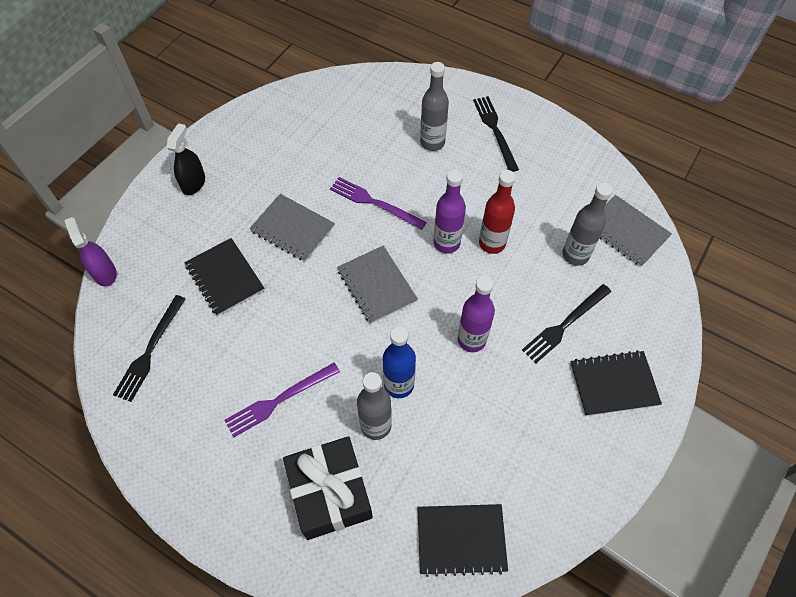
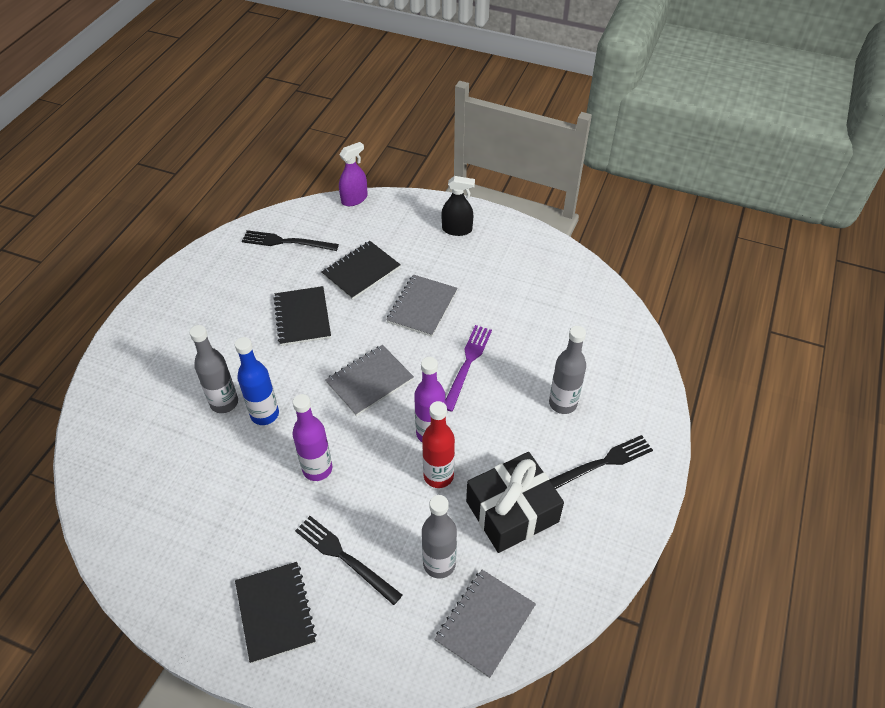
camera: 80 degrees right, 10 degrees down
purple fork [224,363,340,438] -> none
black gift [283,436,373,540] -> black gift moved to [466,452,564,553]
black notebook [417,504,508,577] -> black notebook moved to [273,286,331,346]

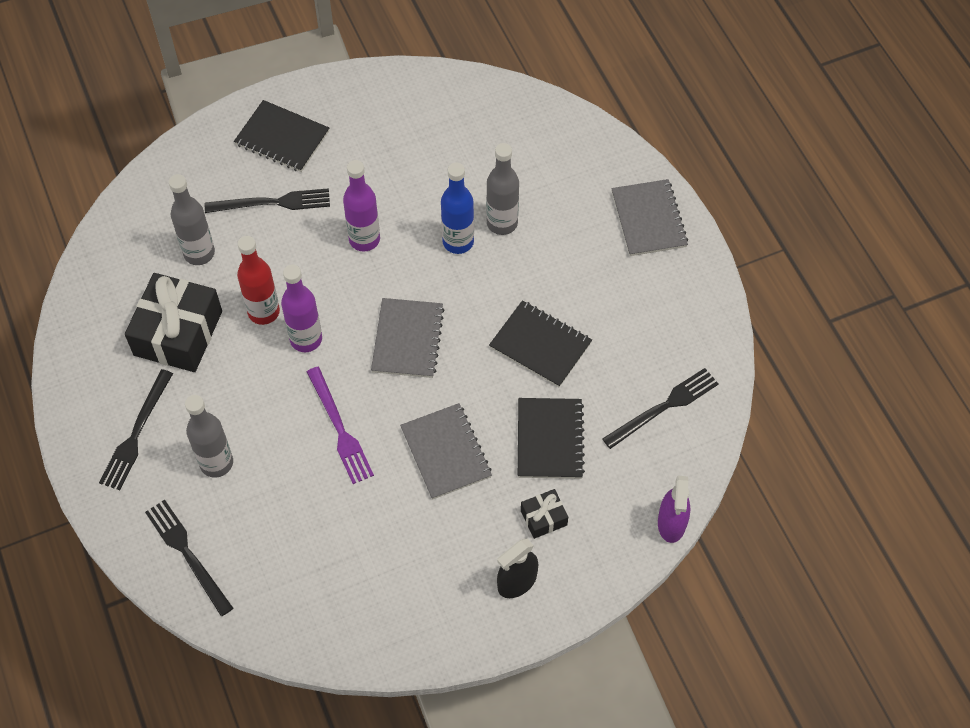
camera: 135 degrees right, 10 degrees up
grey notebook [434,570,536,678] -> grey notebook moved to [611,179,688,256]
none -> black fork [145,500,233,616]
none -> black gift [521,489,568,539]

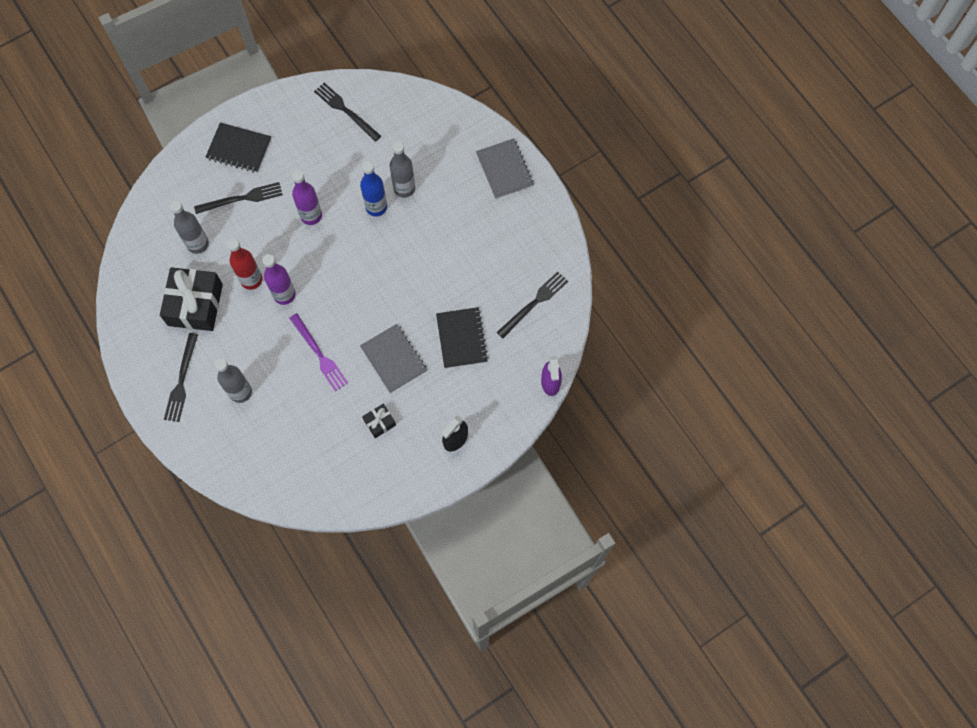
camera: 10 degrees left, 10 degrees up
black fork [145,500,233,616] -> black fork moved to [314,83,381,142]
grey notebook [371,298,445,378] -> none
black notebook [489,300,592,387] -> none
black gift [521,489,568,539] -> black gift moved to [362,404,396,438]

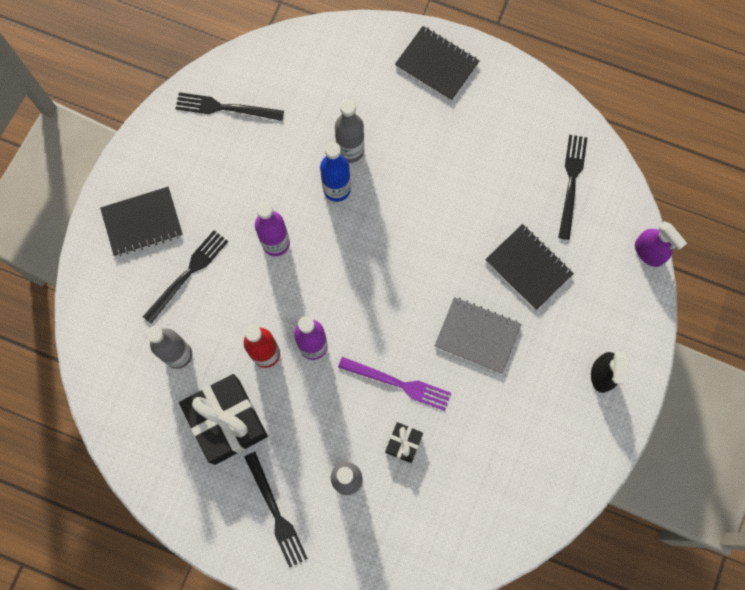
camera: 35 degrees left, 5 degrees up
black gift [362,404,396,438] -> black gift moved to [385,422,423,463]
grey notebook [476,138,534,199] -> black notebook [395,26,479,101]

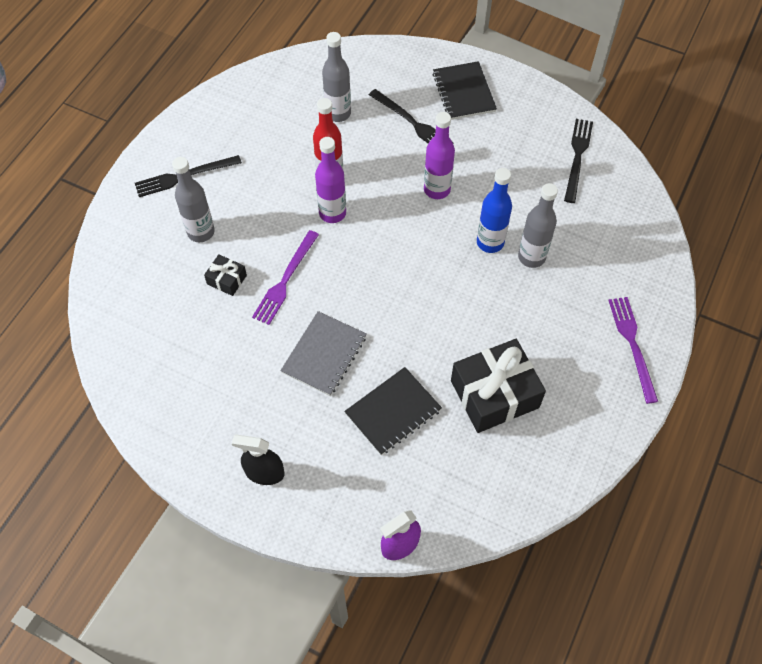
camera: 95 degrees right, 15 degrees down
black gift [179,374,268,465] -> black gift moved to [451,339,546,433]
black notebook [395,26,479,101] -> purple fork [608,297,658,404]
black fork [558,135,587,240] -> none

